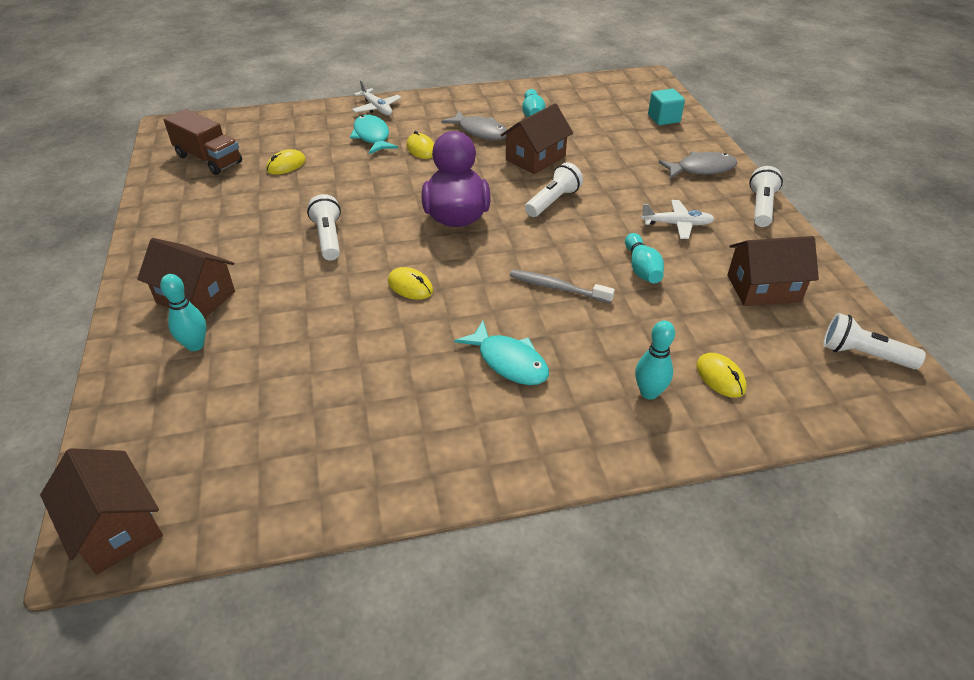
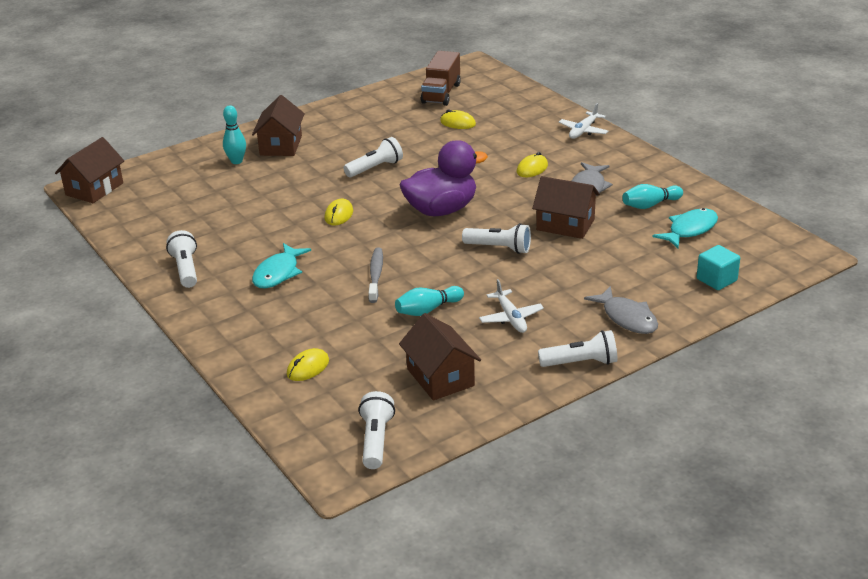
camera: 70 degrees right, 10 degrees down
turquoise fish [350,115,398,154] -> turquoise fish moved to [653,208,718,248]
turquoise bowling pin [635,320,675,400] -> none
none -> white flashlight [166,230,197,288]

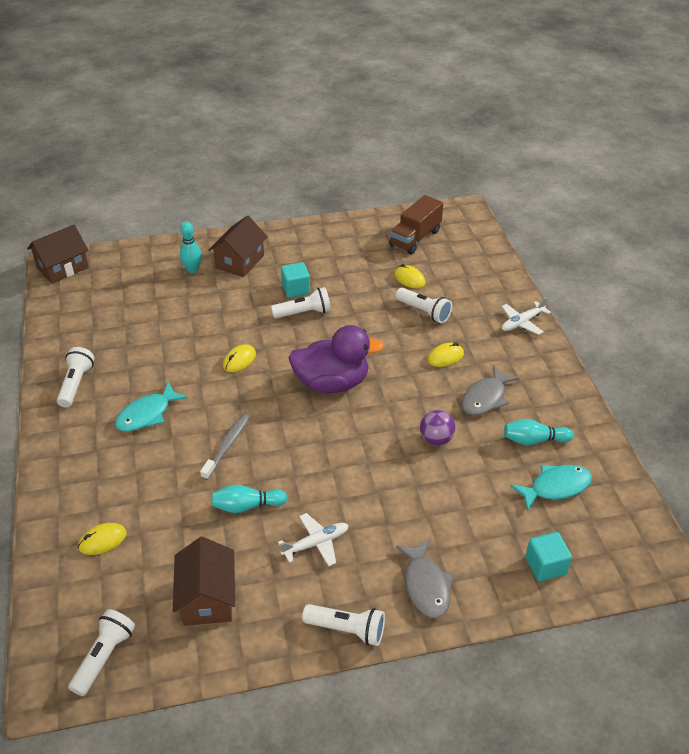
camera: 20 degrees right, 10 degrees up
white flashlight [462,223,531,254] -> white flashlight moved to [396,288,452,323]
white plane [479,279,544,333] -> white plane turned 120 degrees counterclockwise [278,513,349,566]
brown house [532,176,600,239] -> purple ball [420,410,455,446]
none -> turquoise cube [281,262,310,298]

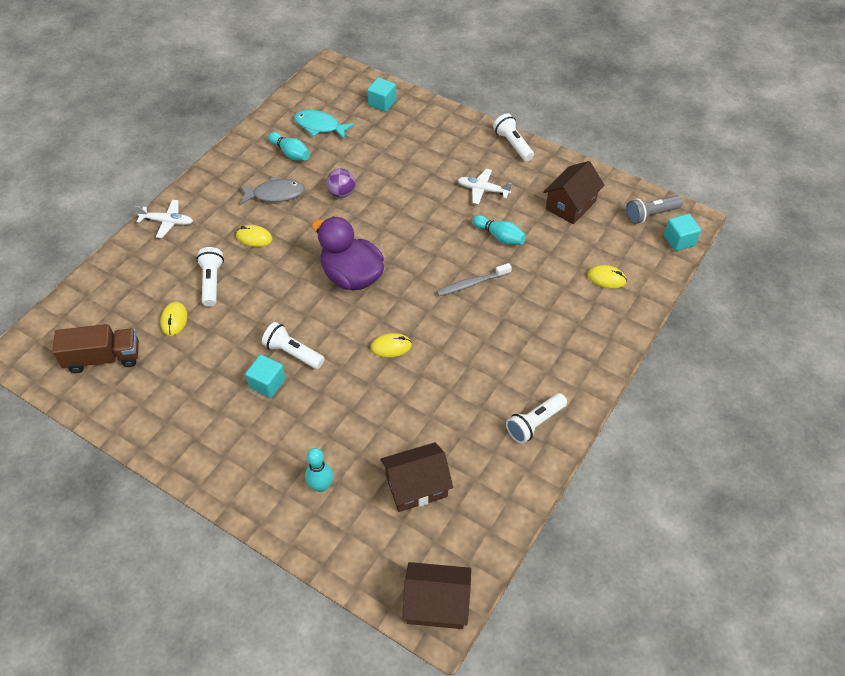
camera: 135 degrees left, 10 degrees up
white flashlight [68,609,135,696] -> grey flashlight [626,195,683,224]
turquoise fish [115,382,188,432] -> none
brown house [209,216,267,277] -> brown house moved to [380,442,453,512]
grey fish [396,540,454,618] -> none
none -> turquoise cube [664,214,701,251]

